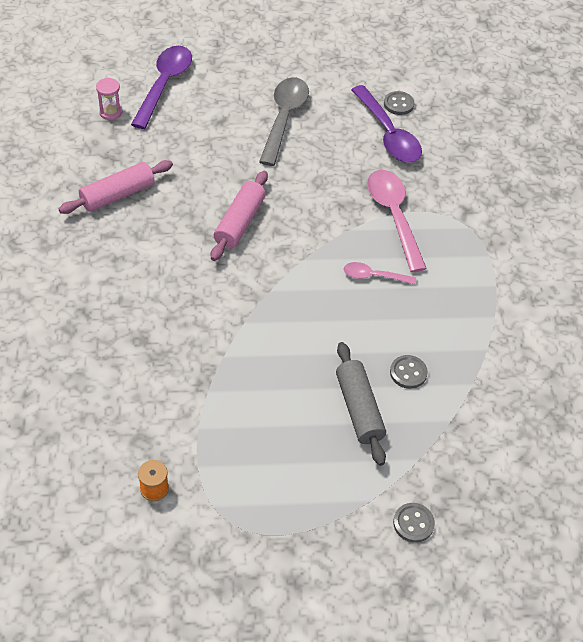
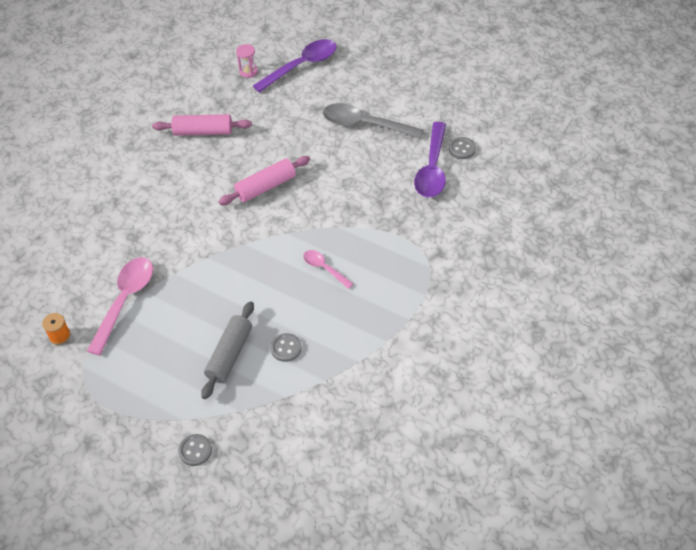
camera: 40 degrees right, 0 degrees up
grey spoon [259,77,309,166] -> grey spoon turned 120 degrees counterclockwise [323,103,423,139]
pink spoon [367,170,427,272] -> pink spoon moved to [87,257,153,356]

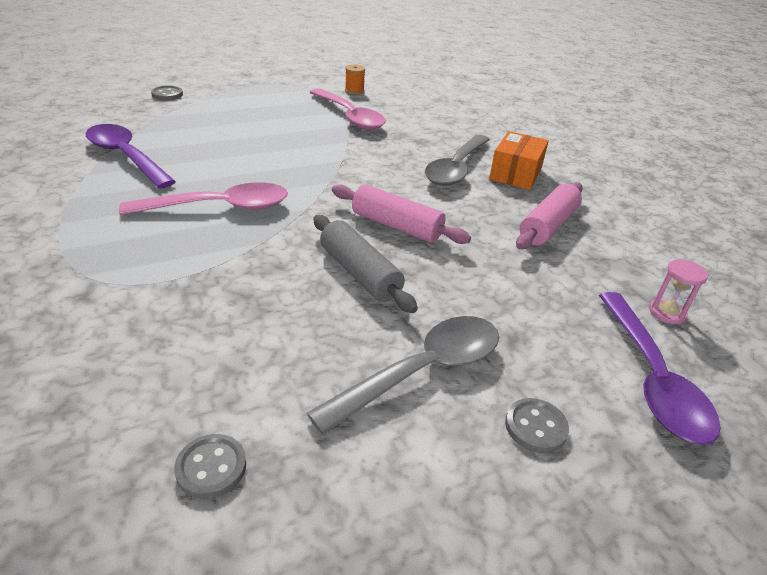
camera: 120 degrees right, 15 degrees down
grey rolling pin [201,301,254,399] -> grey rolling pin moved to [313,215,418,313]
pink rolling pin [219,156,310,205] -> pink rolling pin turned 60 degrees counterclockwise [332,184,471,244]
grey button [270,333,302,362] -> grey button moved to [505,398,569,453]
pink spoon [303,250,353,289] -> pink spoon [119,182,288,215], size x1.86
purple spoon [414,122,446,197] -> purple spoon moved to [85,124,176,189]
none -> grey spoon [425,135,490,186]
none -> orange box [489,131,549,190]

